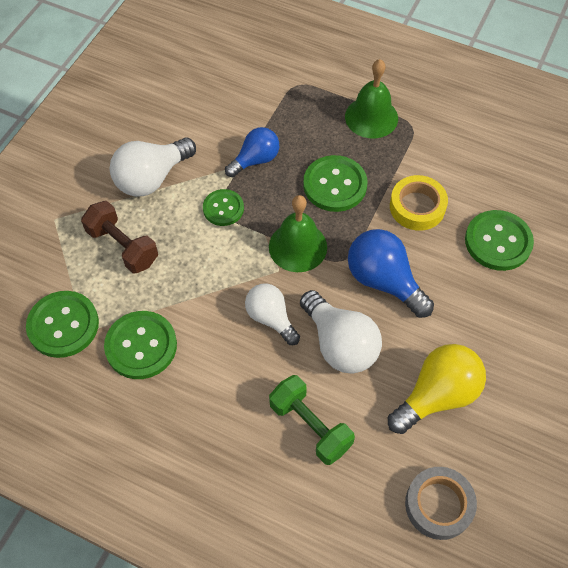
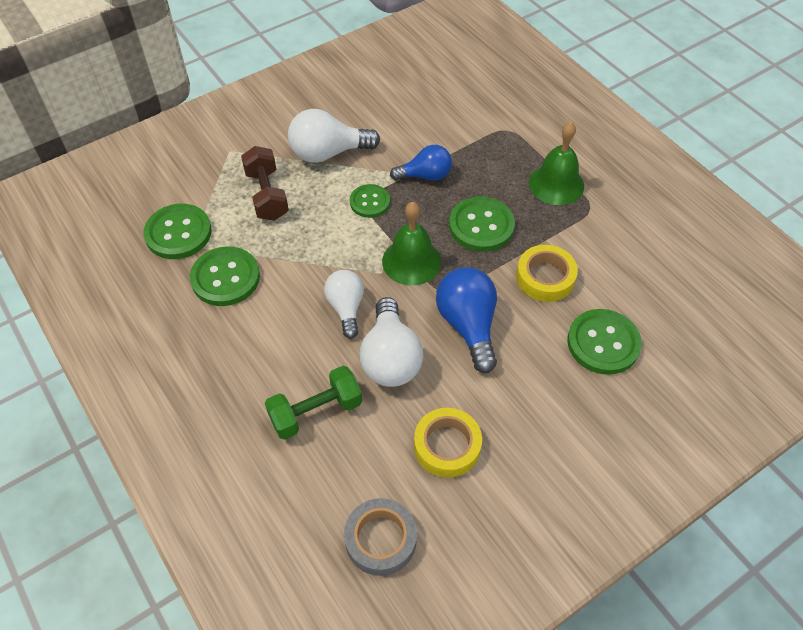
camera: 30 degrees right, 5 degrees down
green dumbbell [269,375,355,465] -> green dumbbell turned 75 degrees clockwise [265,366,362,440]
yellow light bulb [388,344,486,434] -> yellow tape [414,408,482,478]

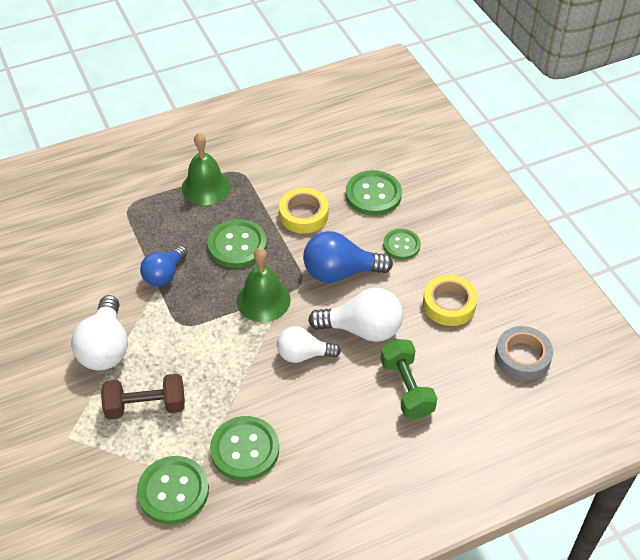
camera: 80 degrees left, 5 degrees down
green button [350,184,390,218] -> green button moved to [383,229,421,260]
blue light bulb [390,145,452,181] -> blue light bulb turned 150 degrees counterclockwise [140,246,187,286]

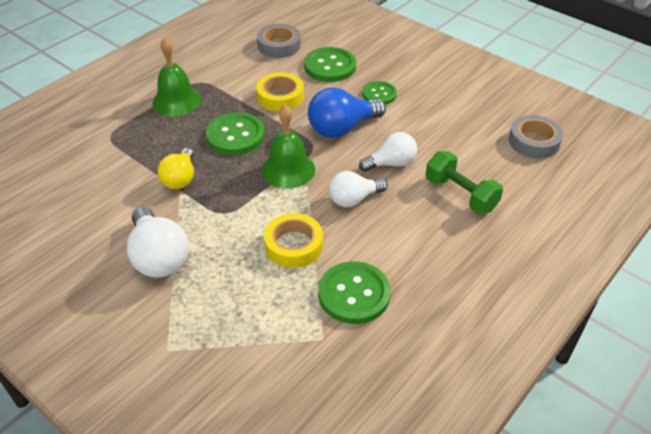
camera: 25 degrees left, 5 degrees down
brown dumbbell [101,374,185,419] -> none
green button [137,456,209,524] -> none
blue light bulb [140,246,187,286] -> yellow light bulb [158,148,194,189]
white light bulb [308,288,403,342] -> white light bulb [359,132,417,172], size x0.66
yellow tape [423,275,478,326] -> yellow tape moved to [264,213,323,268]
none -> grey tape [257,24,301,58]

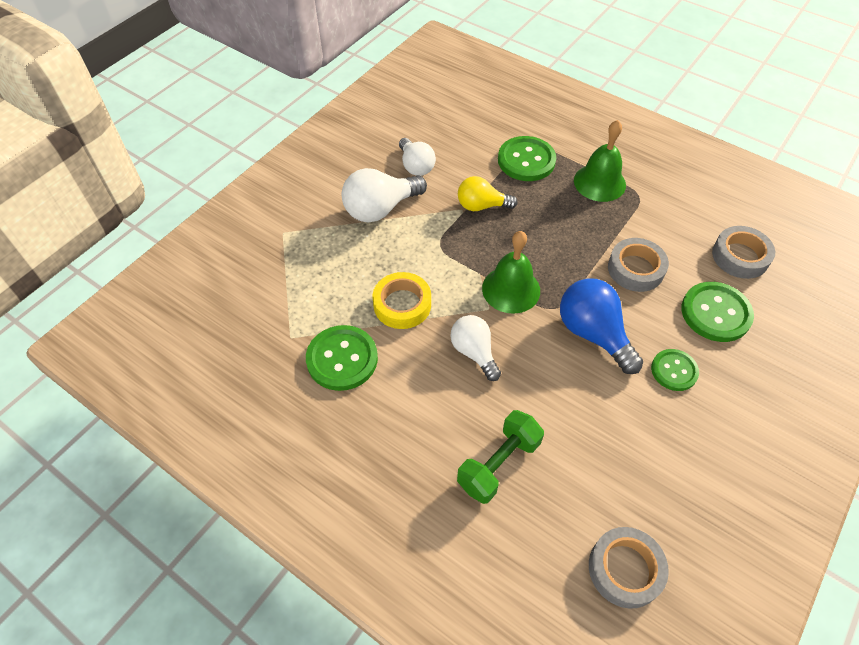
camera: 85 degrees right, 10 degrees up
green button [206,112,265,155] -> green button moved to [498,136,556,181]
yellow tape [256,72,304,111] -> grey tape [608,238,669,292]
white light bulb [359,132,417,172] -> white light bulb moved to [399,138,436,176]

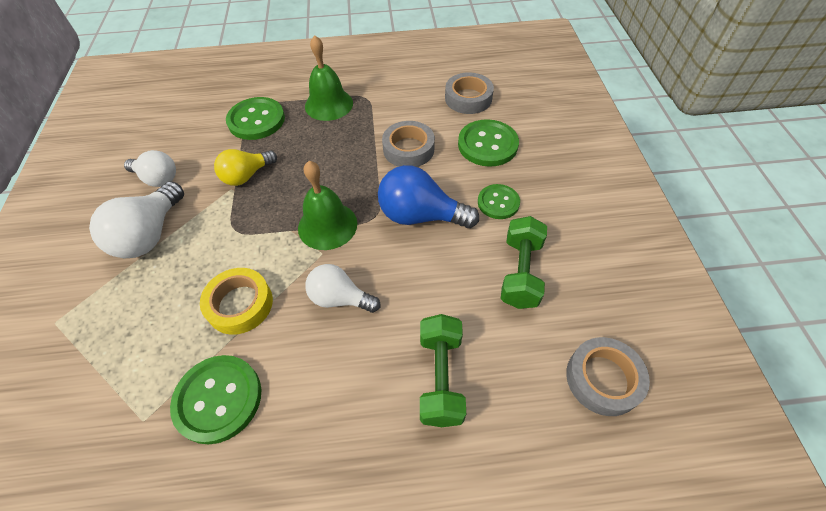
camera: 40 degrees left, 0 degrees up
none -> green dumbbell [501,216,547,309]

